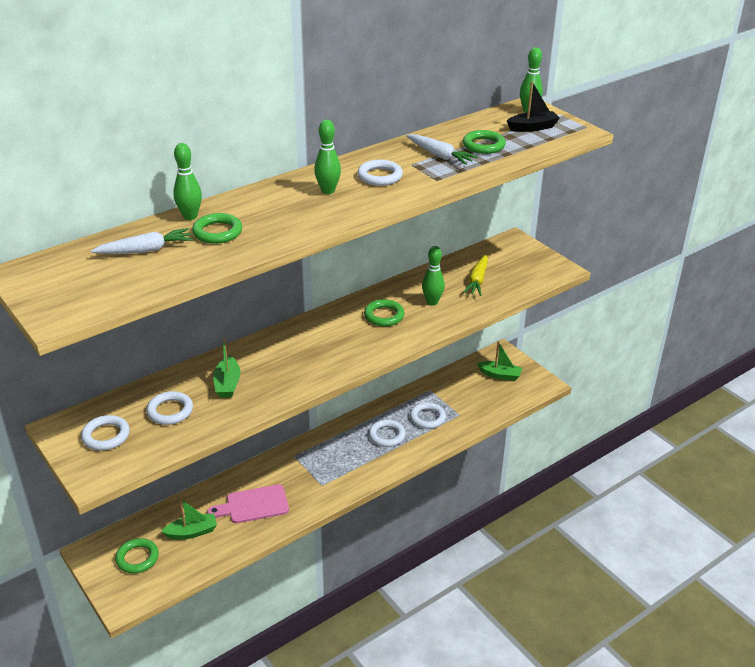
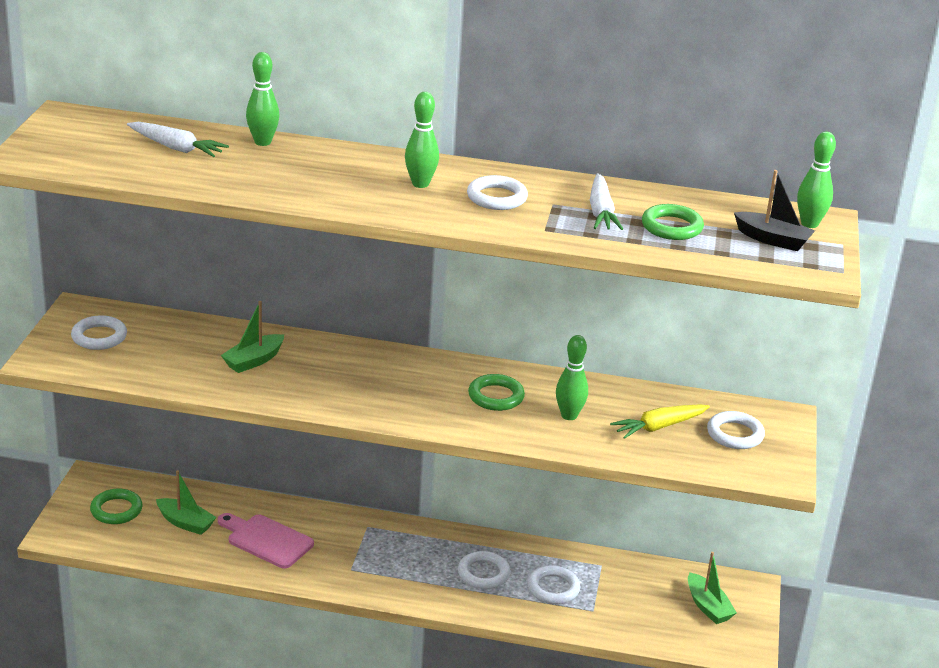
camera: 45 degrees right, 5 degrees down
white ring [146,391,193,425] -> white ring moved to [707,411,765,449]
green ring [192,213,242,244] -> none

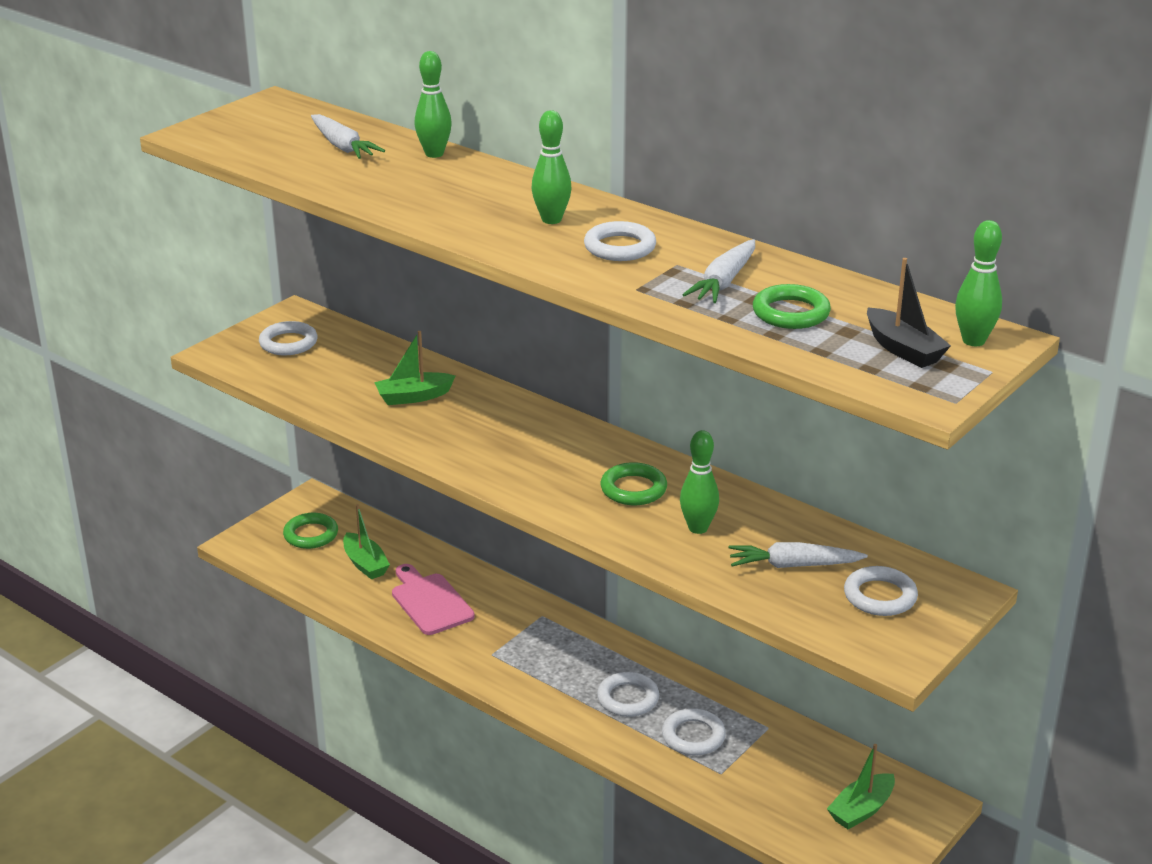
camera: 30 degrees right, 0 degrees up
yellow carrot [610,404,710,439] -> white carrot [728,542,868,568]
green boat [688,552,737,624] -> green boat turned 45 degrees clockwise [827,744,895,829]

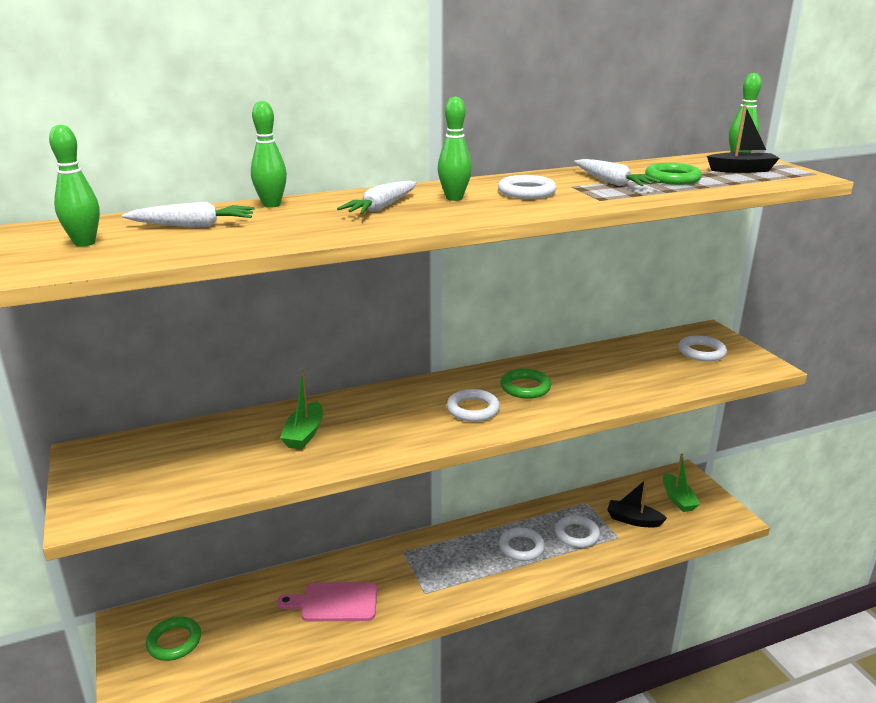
camera: 60 degrees left, 5 degrees down
white ring [259,321,318,355] -> white ring moved to [447,389,500,422]
green boat [343,504,390,579] -> none
green bowling pin [680,430,719,534] -> green bowling pin moved to [49,124,100,247]
white carrot [728,542,868,568] -> white carrot moved to [337,180,416,214]
none -> black boat [607,479,667,527]

